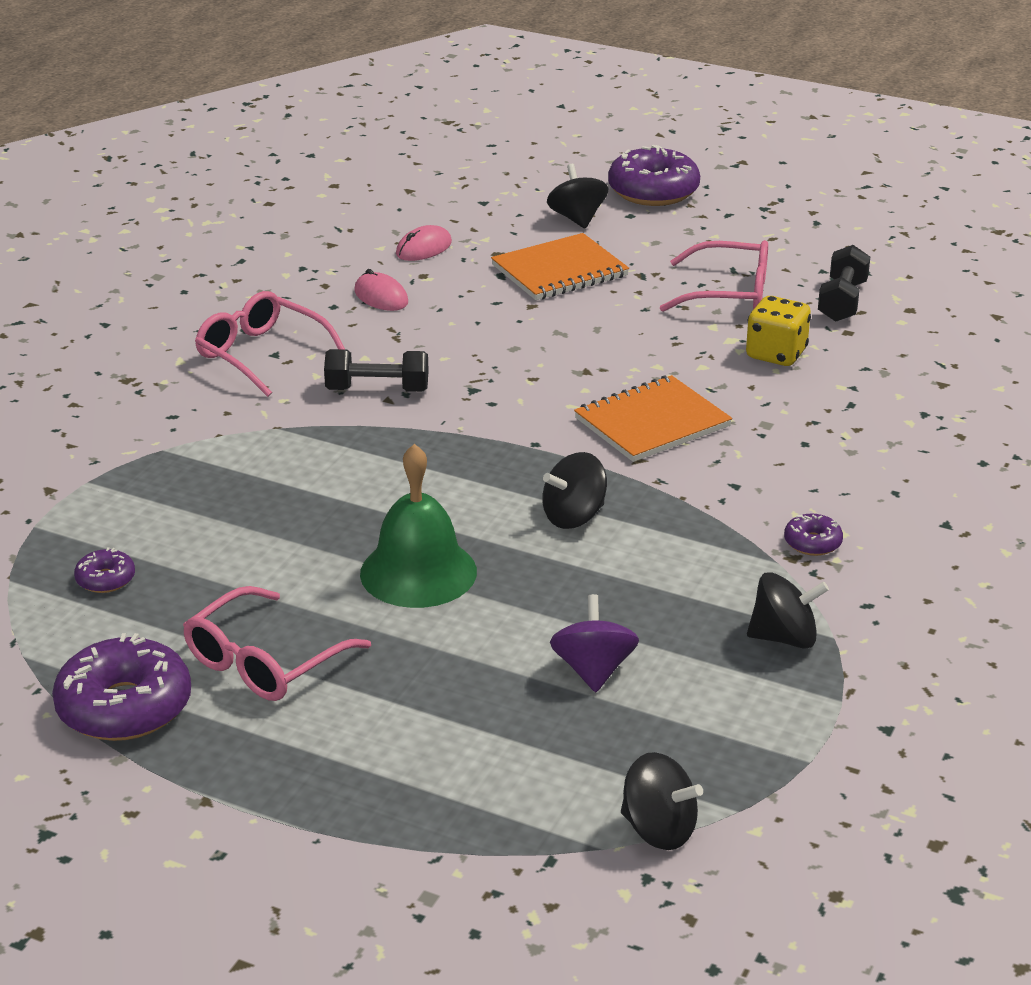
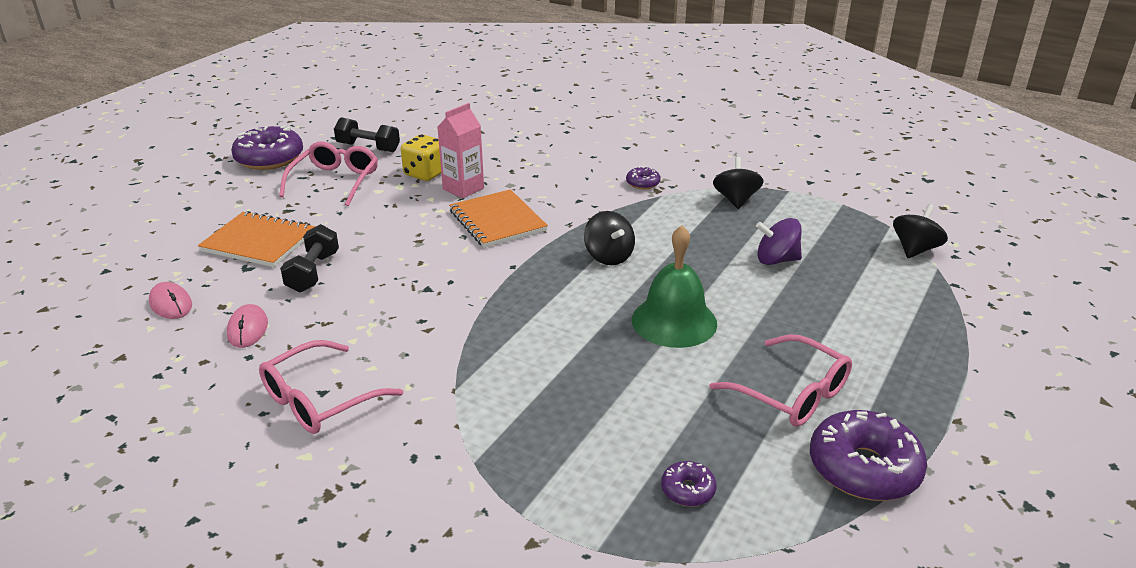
camera: 85 degrees left, 0 degrees up
black dumbbell [324,349,429,392] -> black dumbbell moved to [280,224,339,292]
pink mouse [354,269,408,311] -> pink mouse turned 60 degrees counterclockwise [227,304,268,348]
orange notebook [491,233,629,300] -> orange notebook turned 45 degrees counterclockwise [198,211,315,267]
black spinning top [547,164,609,229] -> none
purple donut [608,145,700,206] -> purple donut moved to [231,125,303,170]
none -> pink carton [438,103,484,199]

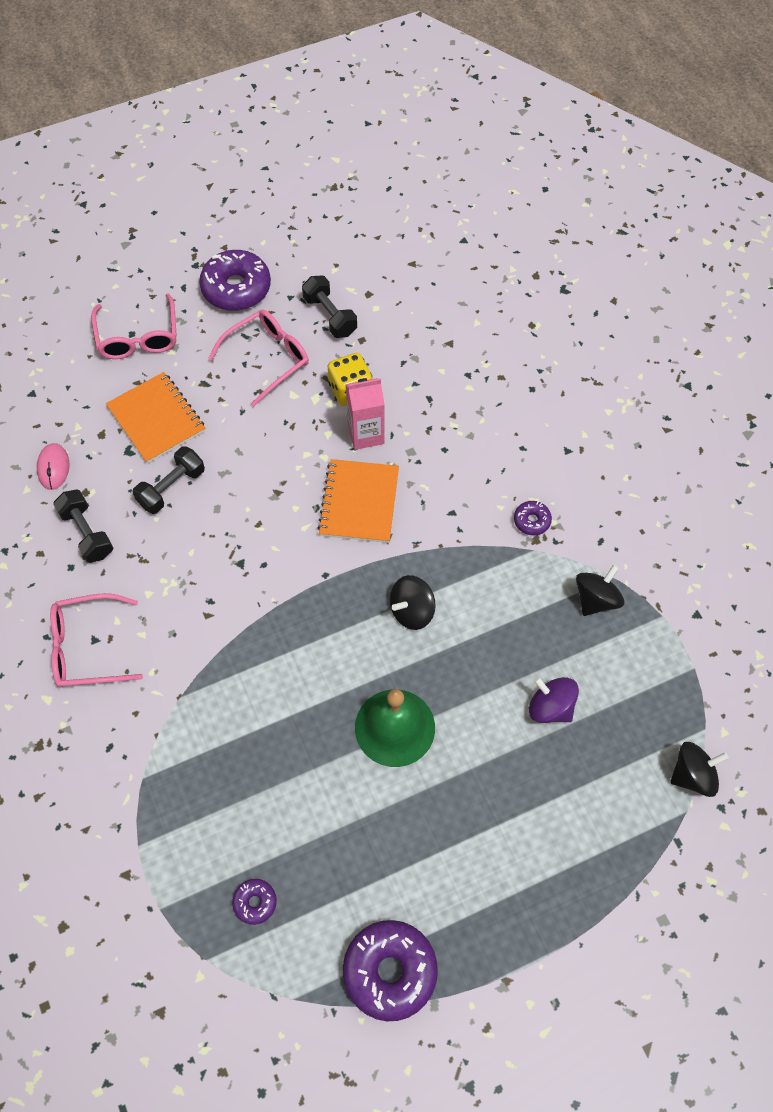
camera: 35 degrees right, 30 degrees up
pink mouse [227,304,268,348] -> black dumbbell [53,489,113,563]
black spinning top [584,211,635,265] -> black spinning top turned 45 degrees clockwise [390,575,436,630]
pink glasses [709,334,852,427] -> pink glasses moved to [91,293,177,359]

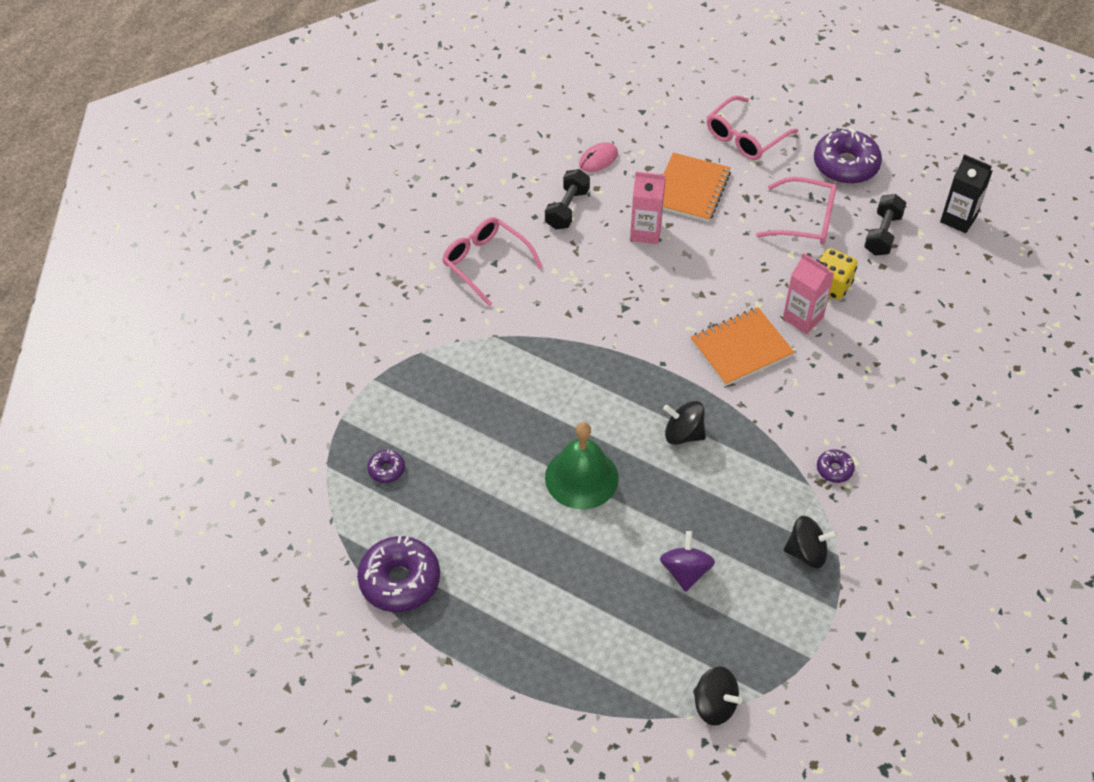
camera: 55 degrees right, 10 degrees down
black dumbbell [132,446,205,514] -> pink carton [630,171,666,244]
none -> black carton [940,154,992,233]

